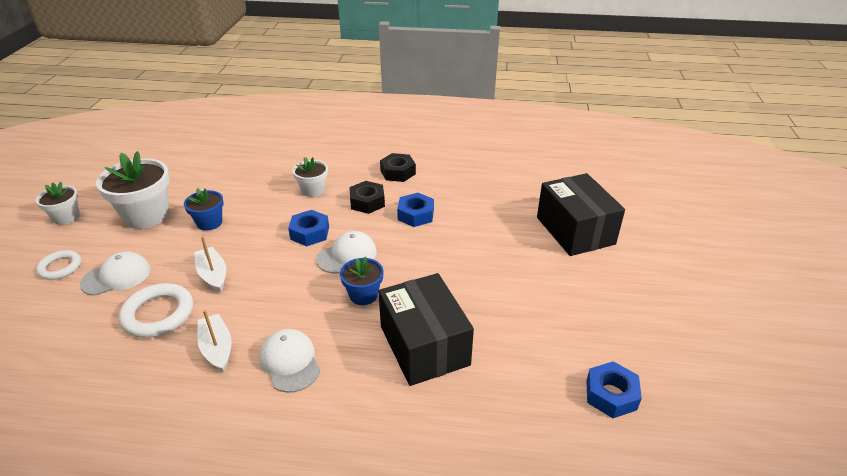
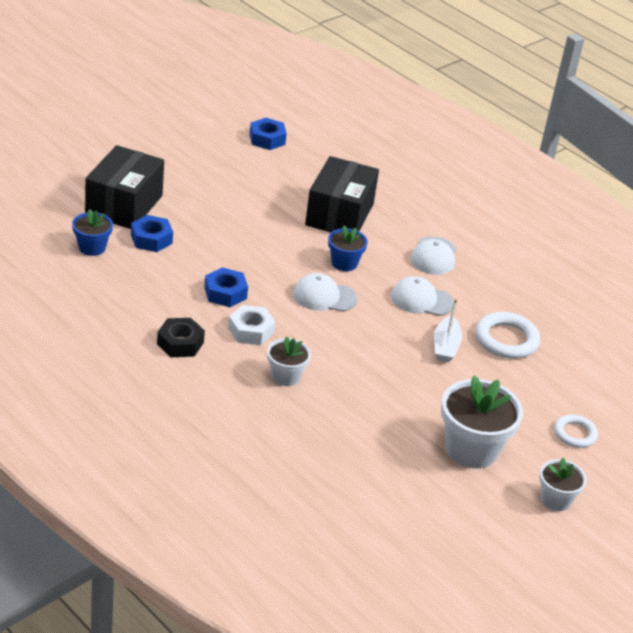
camera: 145 degrees left, 0 degrees up
white cap [80,251,150,296] -> white cap moved to [391,276,454,316]
blue flower pot [184,188,224,231] -> blue flower pot moved to [72,209,113,256]
white boat [197,310,232,372] -> none
blue nut [288,210,329,246] -> blue nut moved to [131,215,173,252]
black nut [349,181,385,214] -> white nut [228,305,275,345]

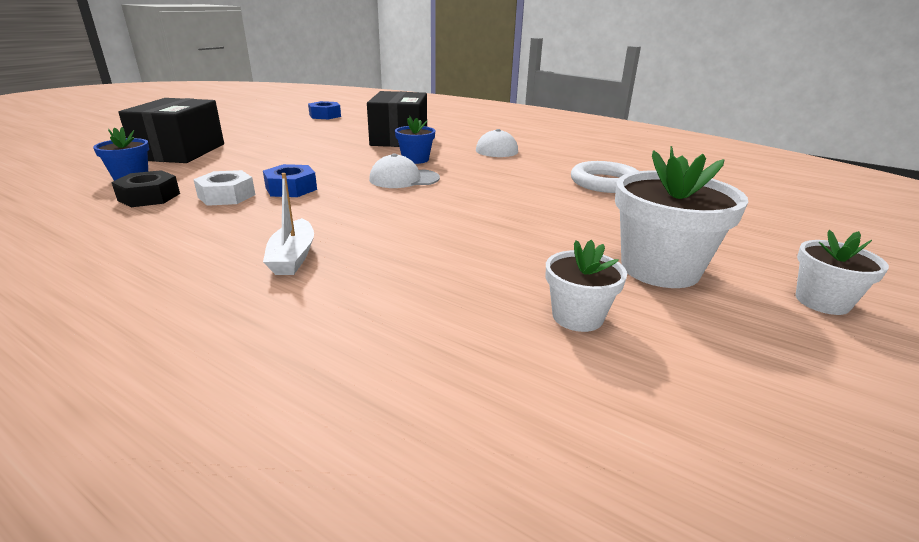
camera: 10 degrees left, 10 degrees down
blue nut [131,215,173,252] -> none
black nut [157,318,205,357] -> black nut moved to [111,170,180,207]
white nut [228,305,275,345] -> white nut moved to [193,170,255,206]
white flower pot [267,336,311,386] -> white flower pot moved to [546,240,627,332]
white cap [391,276,454,316] -> none
white boat [434,299,462,362] -> white boat moved to [263,173,314,275]
white ring [554,415,598,448] -> none

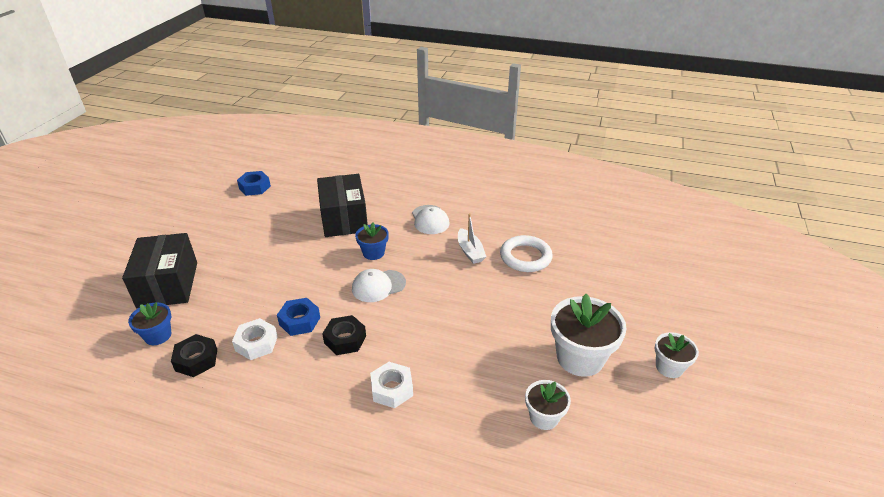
camera: 15 degrees left, 10 degrees up
white boat [263,173,314,275] -> white boat moved to [458,214,487,264]
none -> black nut [322,315,366,355]
none -> white nut [370,362,413,408]

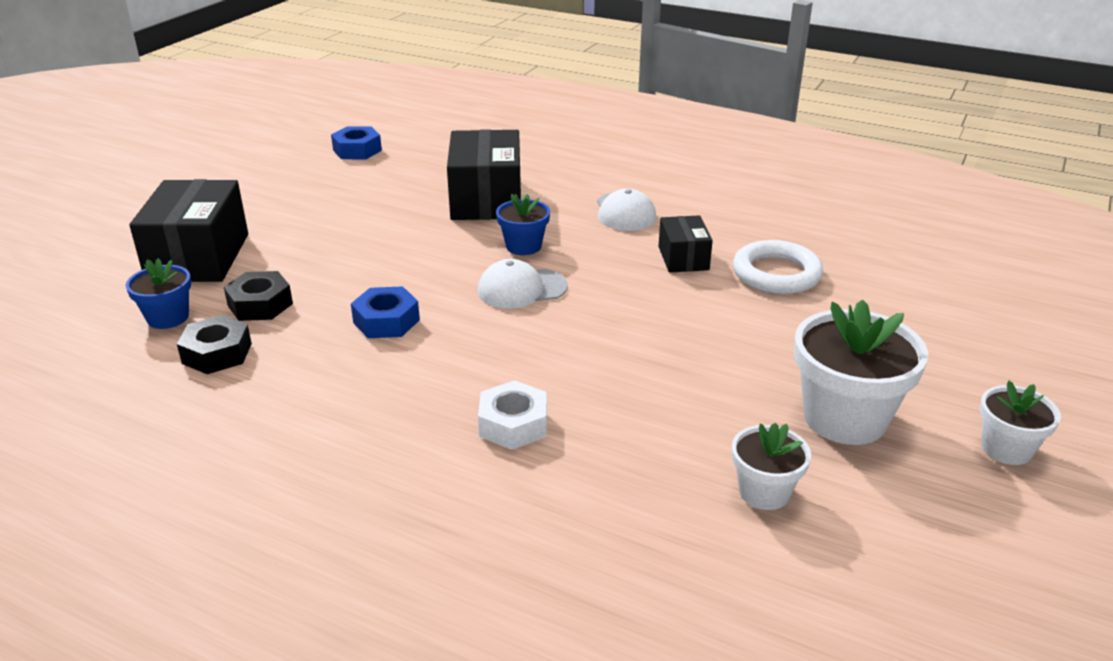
camera: 10 degrees right, 5 degrees down
white nut [232,318,278,360] -> none
black nut [322,315,366,355] -> black nut moved to [224,271,293,321]
white boat [458,214,487,264] -> black box [658,215,713,273]

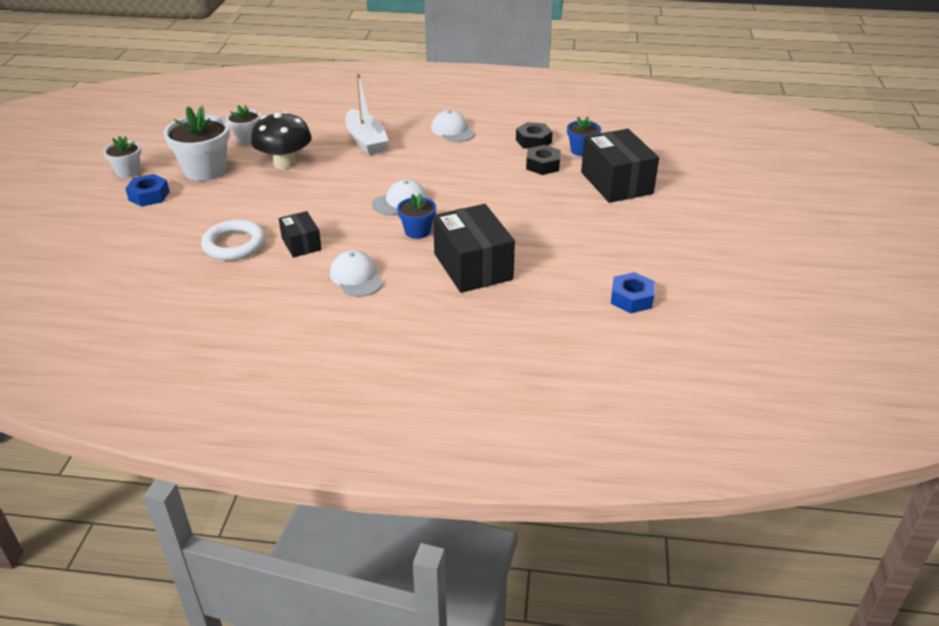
camera: 160 degrees right, 5 degrees up
blue nut [351,286,420,338] -> blue nut moved to [125,174,170,207]
white nut [478,380,547,450] -> white boat [345,73,389,155]
none -> black mushroom [251,111,312,169]
none -> white cap [431,110,475,142]

